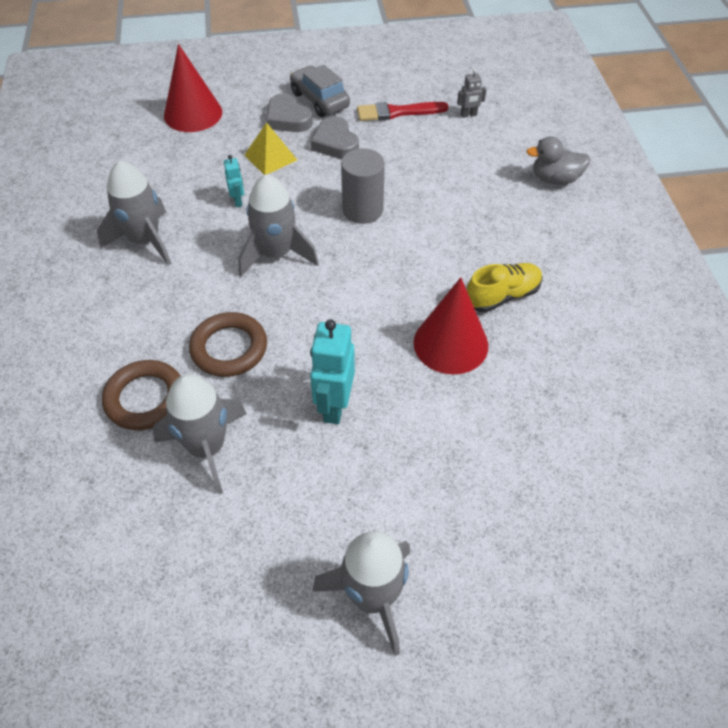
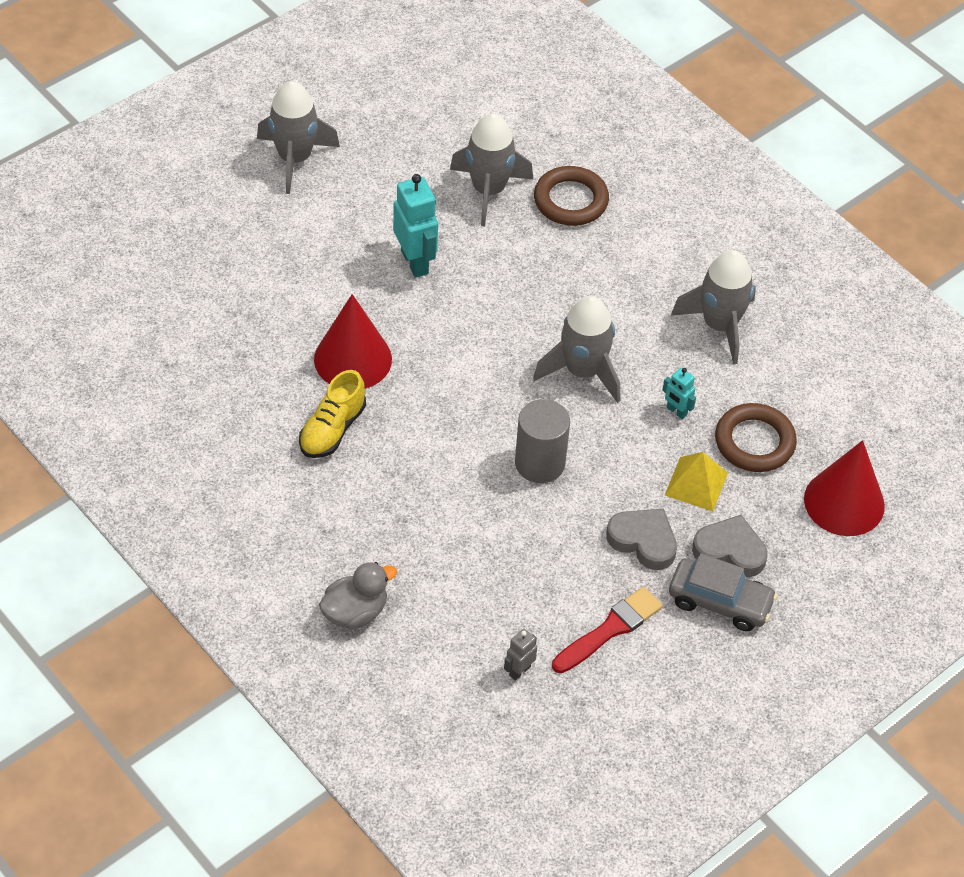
camera: 145 degrees right, 0 degrees up
brown ring [189,312,267,377] -> brown ring moved to [715,403,797,472]

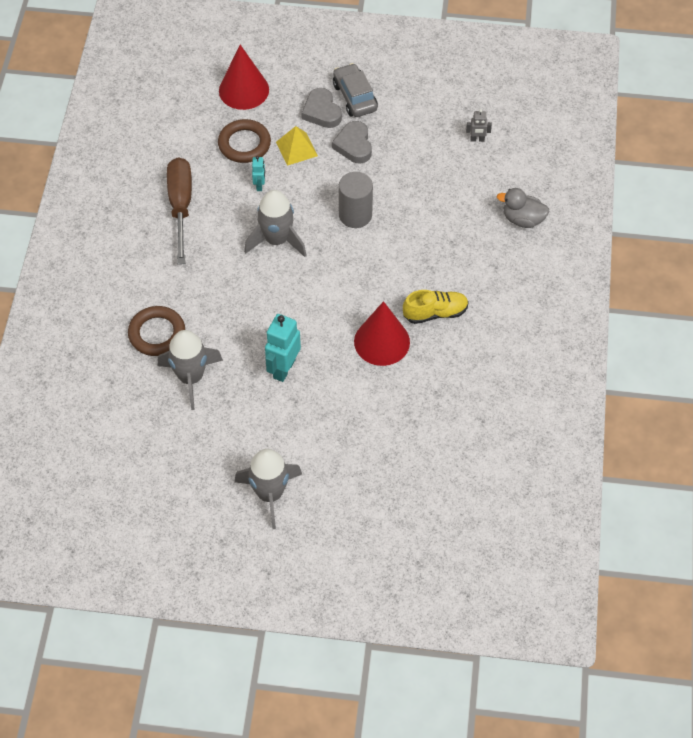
camera: 130 degrees left, 5 degrees up
red brush [552,587,663,673] -> none
grey rocket [671,250,756,364] -> brown screwdriver [167,157,192,264]

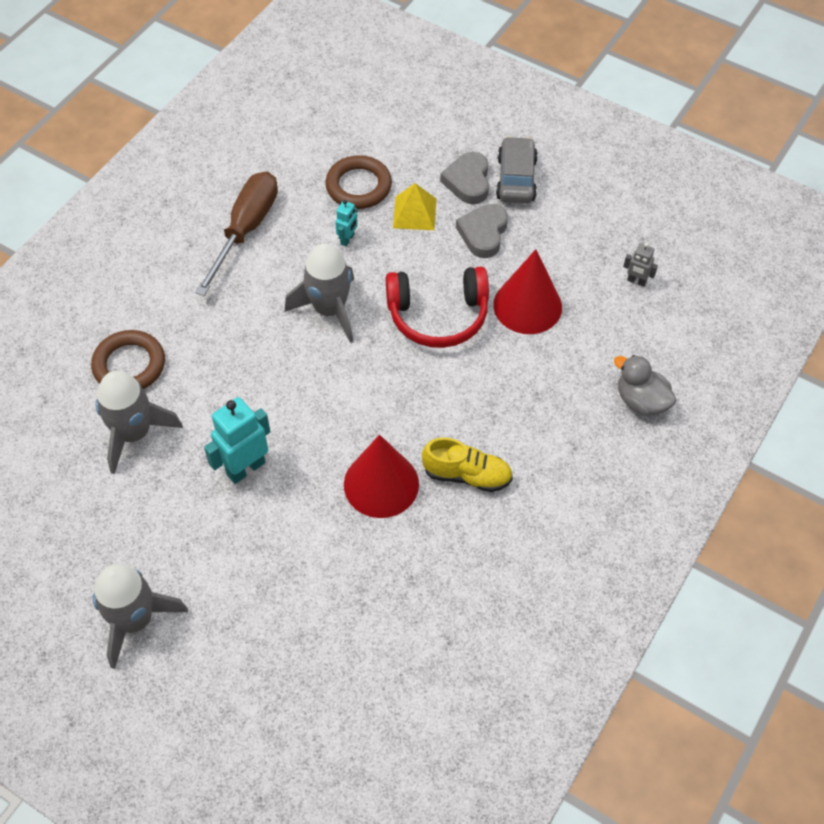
camera: 25 degrees right, 0 degrees up
red cone [219,45,269,110] -> red cone moved to [493,249,562,334]
grey cylinder [339,172,373,228] -> red headphones [386,267,489,348]

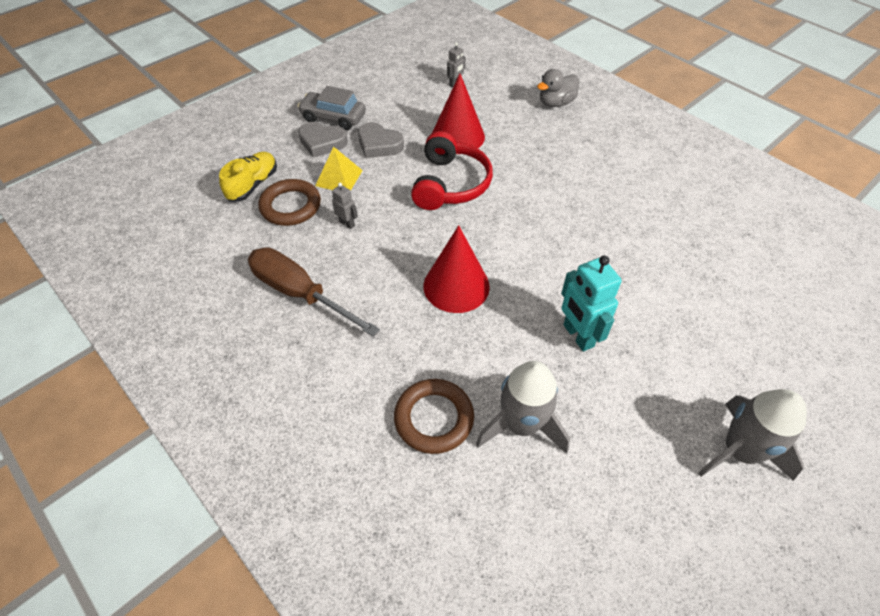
camera: 75 degrees left, 5 degrees down
grey rocket [285,243,354,343] -> none
turquoise robot [335,200,358,247] -> grey robot [332,183,358,229]
red cone [344,435,419,518] -> red cone moved to [423,225,490,313]
yellow shoe [422,438,513,492] -> yellow shoe moved to [219,152,277,202]

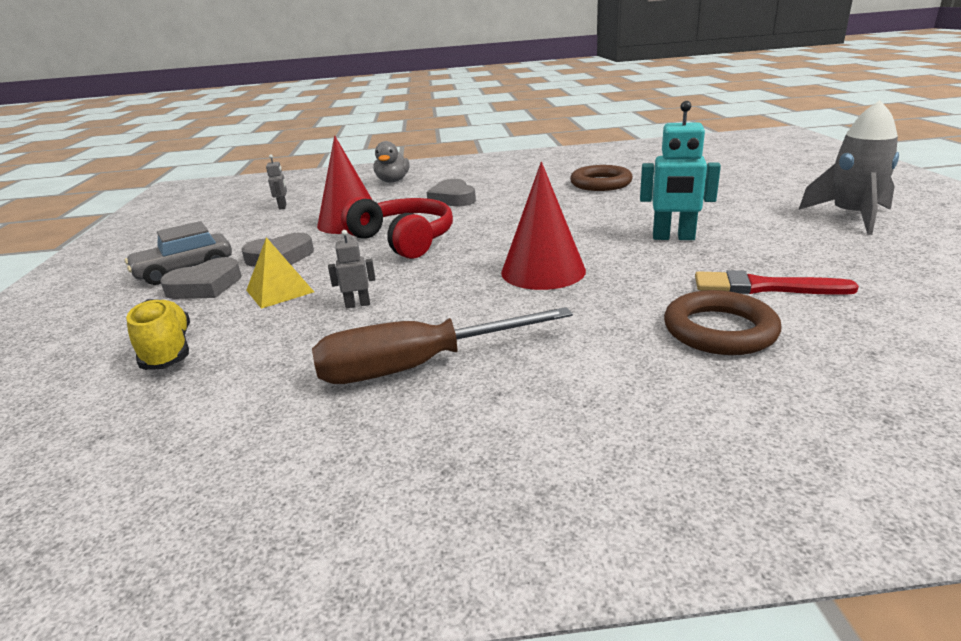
camera: 50 degrees left, 25 degrees down
brown ring [258,179,321,226] -> brown ring moved to [570,165,633,191]
grey rocket [476,361,570,454] -> red brush [695,270,859,295]
none -> grey heart [427,179,476,206]

